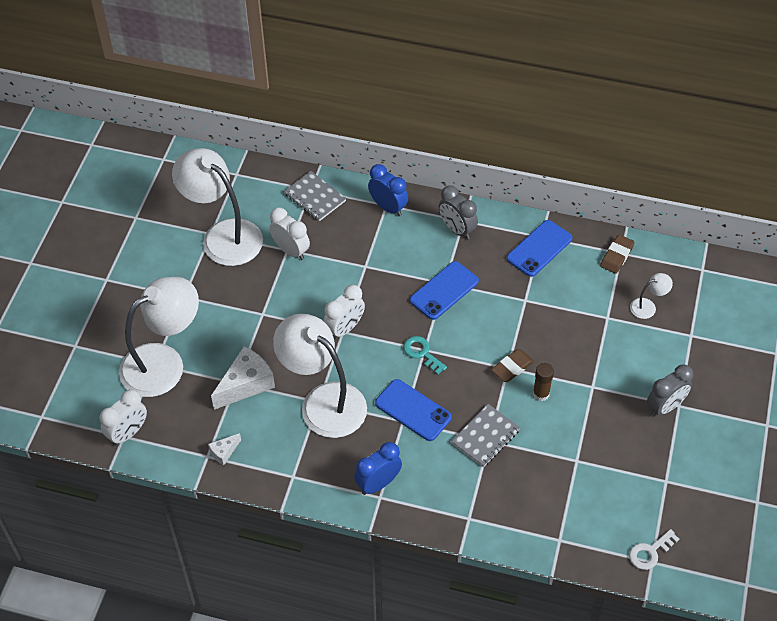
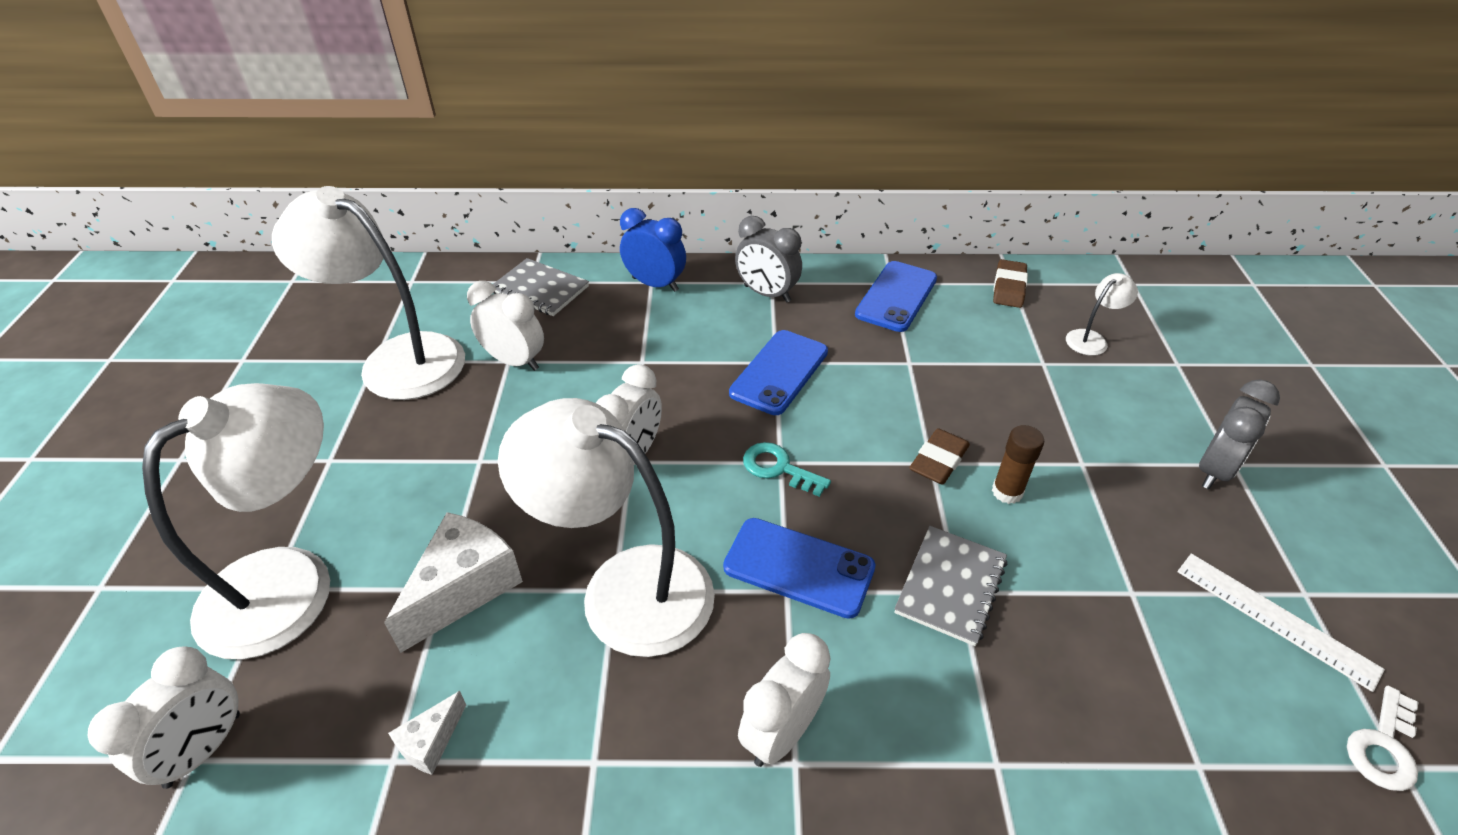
camera: 15 degrees left, 10 degrees down
blue clock [354,442,402,495] -> white clock [738,633,831,767]
none -> white ruler [1177,554,1385,692]

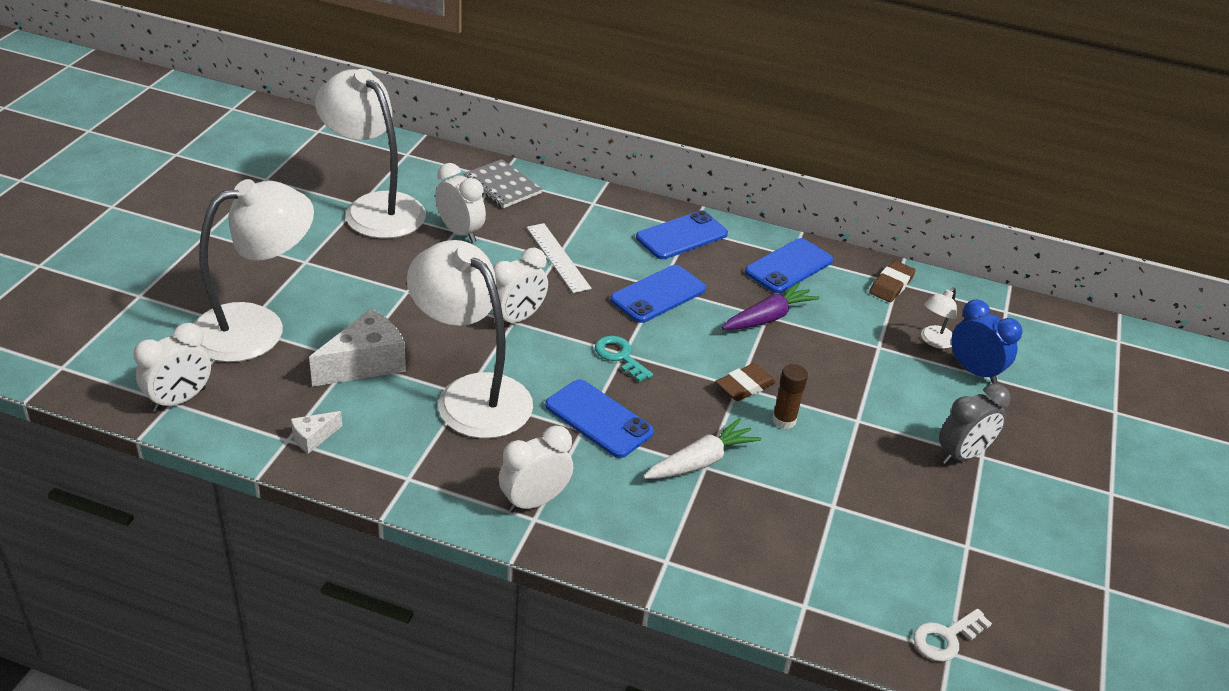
camera: 15 degrees right, 5 degrees down
blue clock [620,208,686,292] -> blue clock moved to [951,299,1023,384]
grey clock [735,216,802,303] -> blue phone [636,211,728,259]
grey notebook [894,526,1007,646] -> white carrot [643,418,762,479]
white lamp [1066,273,1138,356] -> white lamp turned 150 degrees clockwise [921,288,957,349]
white ruler [1177,554,1385,692] -> white ruler moved to [527,223,591,293]
none -> purple carrot [722,282,820,330]

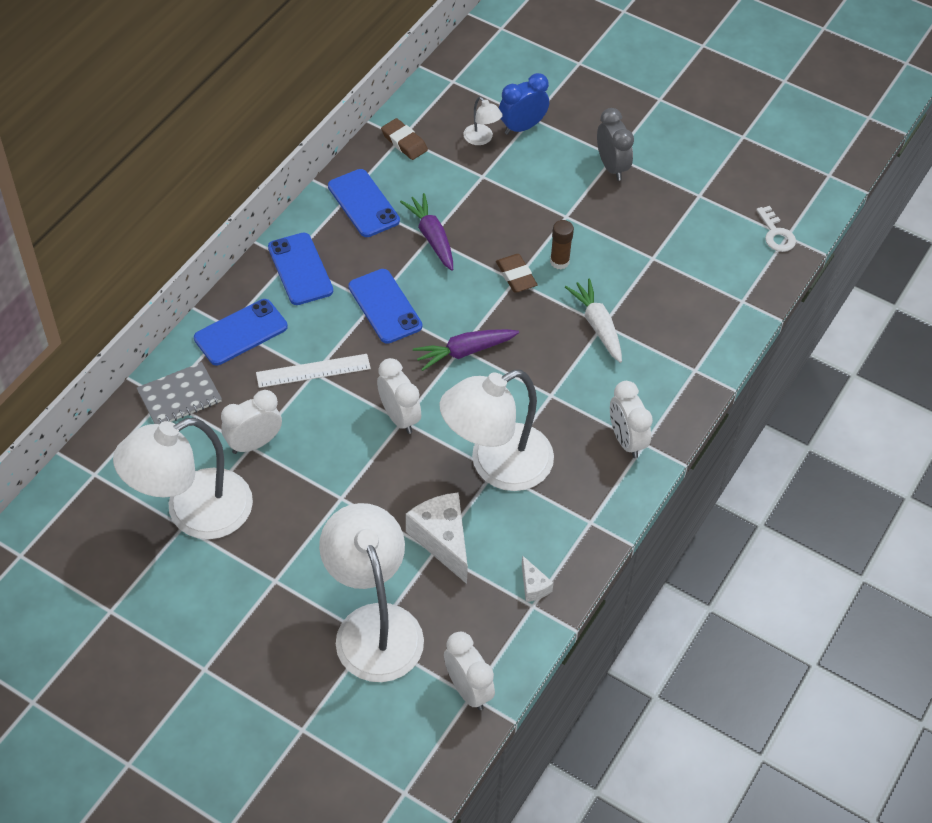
camera: 75 degrees left, 15 degrees up
blue phone [545,379,654,458] -> blue phone moved to [194,299,288,365]
turquoise key [595,336,653,382] -> purple carrot [413,329,519,371]

